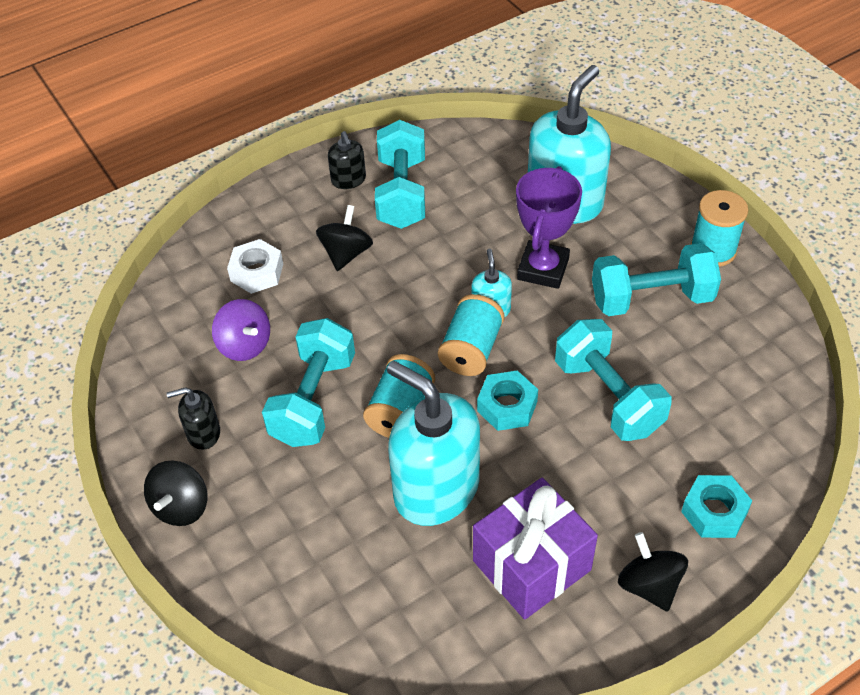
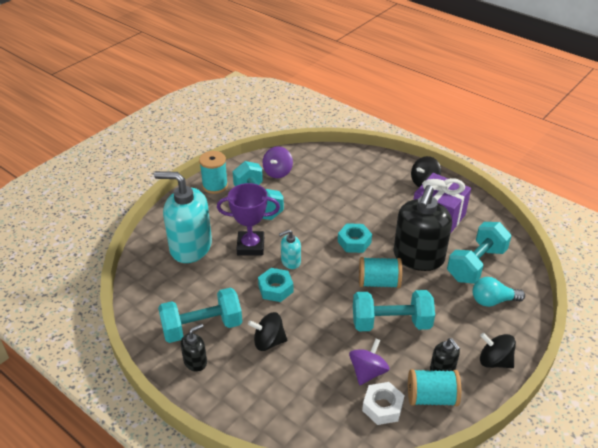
camera: 110 degrees left, 10 degrees down
black spinning top [144,461,207,526] -> black spinning top turned 150 degrees counterclockwise [480,333,516,368]
white nut [227,239,283,294] -> white nut moved to [362,382,405,425]
turquoise soap dispenser [387,361,480,526] -> black soap dispenser [394,185,452,271]
turquoise spool [438,294,505,376] -> turquoise spool moved to [408,369,461,406]
turquoise dumbbell [555,319,672,441] -> turquoise dumbbell moved to [447,222,511,284]
turquoise nut [681,475,752,538] -> turquoise nut moved to [258,268,293,302]
none -> purple spinning top [263,146,293,178]
none -> turquoise light bulb [473,277,525,307]

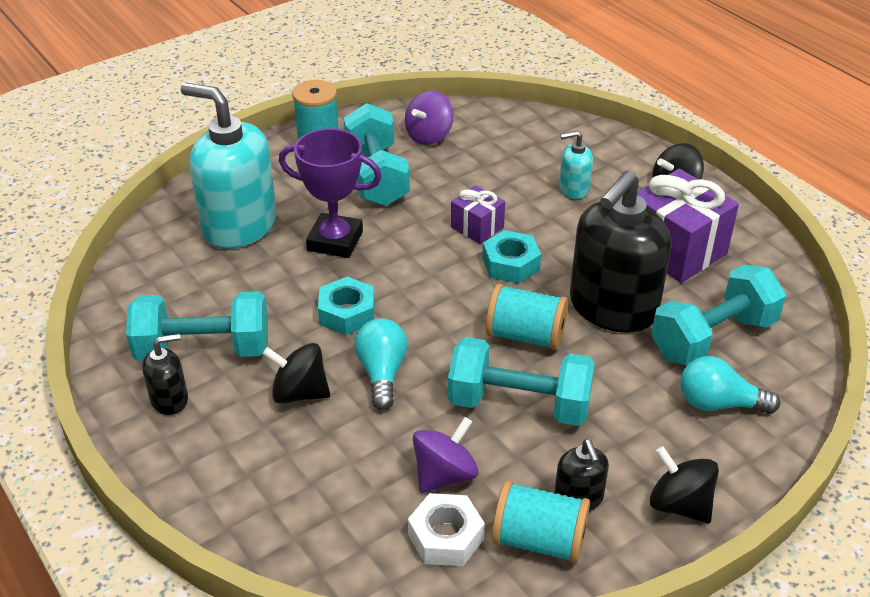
camera: 15 degrees right, 0 degrees up
turquoise soap dispenser [279,230,301,269] -> turquoise soap dispenser moved to [559,131,593,199]
none -> turquoise light bulb [355,318,408,410]
none -> purple gift [451,185,505,244]

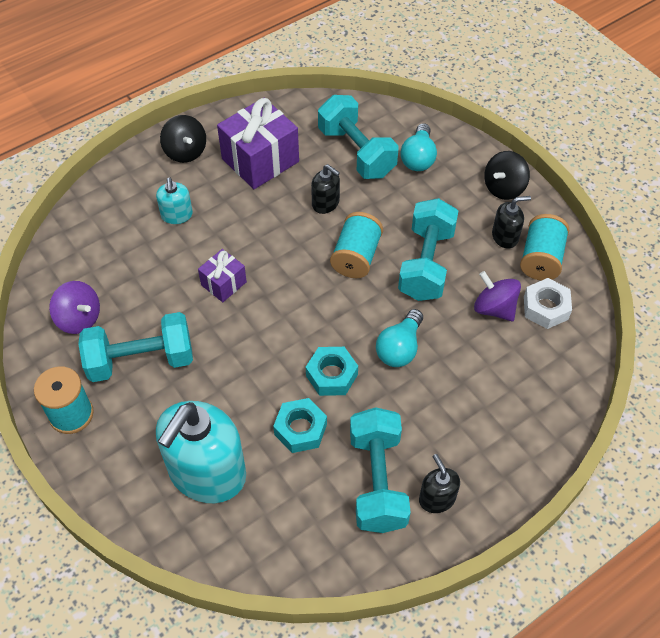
camera: 90 degrees left, 15 degrees up
black spinning top [262,343,330,404] -> none
purple trophy [279,128,382,258] -> none
turquoise light bulb [355,318,408,410] -> turquoise light bulb turned 60 degrees counterclockwise [376,309,423,367]
turquoise nut [482,230,541,284] -> turquoise nut moved to [273,398,327,453]
black soap dispenser [570,170,671,333] -> black soap dispenser [311,164,340,214], size x0.46

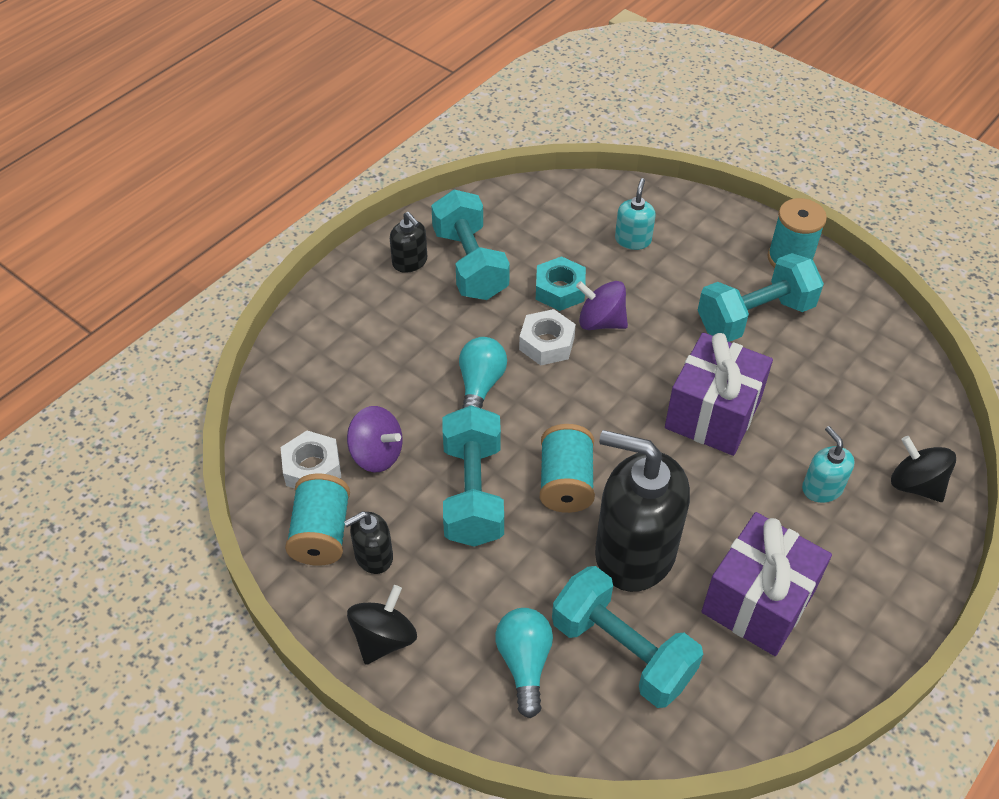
camera: 165 degrees right, 5 degrees down
purple spinning top [49,281,100,334] -> purple spinning top moved to [576,281,628,330]
turquoise soap dispenser [156,401,246,503] -> turquoise soap dispenser [615,178,655,250], size x0.46
black spinning top [160,115,206,163] -> black spinning top moved to [891,436,956,502]
purple gift [198,249,247,302] -> purple gift [665,333,773,456], size x1.87
turquoise nut [306,347,358,396] -> white nut [519,309,576,365]
black soap dispenser [311,164,340,214] -> black soap dispenser [595,430,690,592], size x2.18

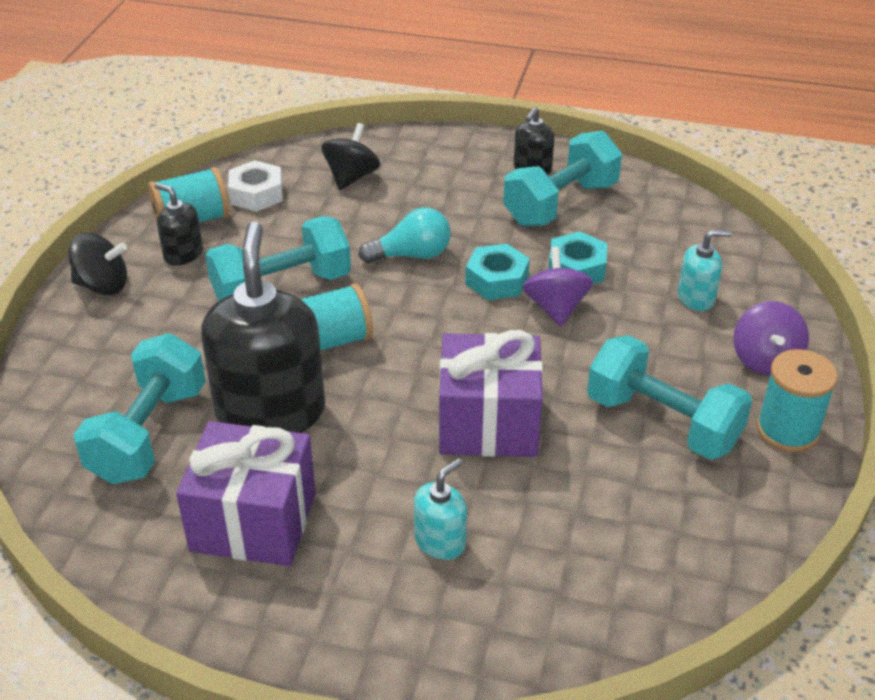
camera: 65 degrees right, 10 degrees down
purple spinning top [347,406,403,472] -> purple spinning top moved to [734,301,809,375]
turquoise light bulb [495,608,553,718] -> none
white nut [519,309,576,365] -> turquoise nut [465,244,530,300]
black spinning top [891,436,956,502] -> black spinning top moved to [321,123,380,190]

